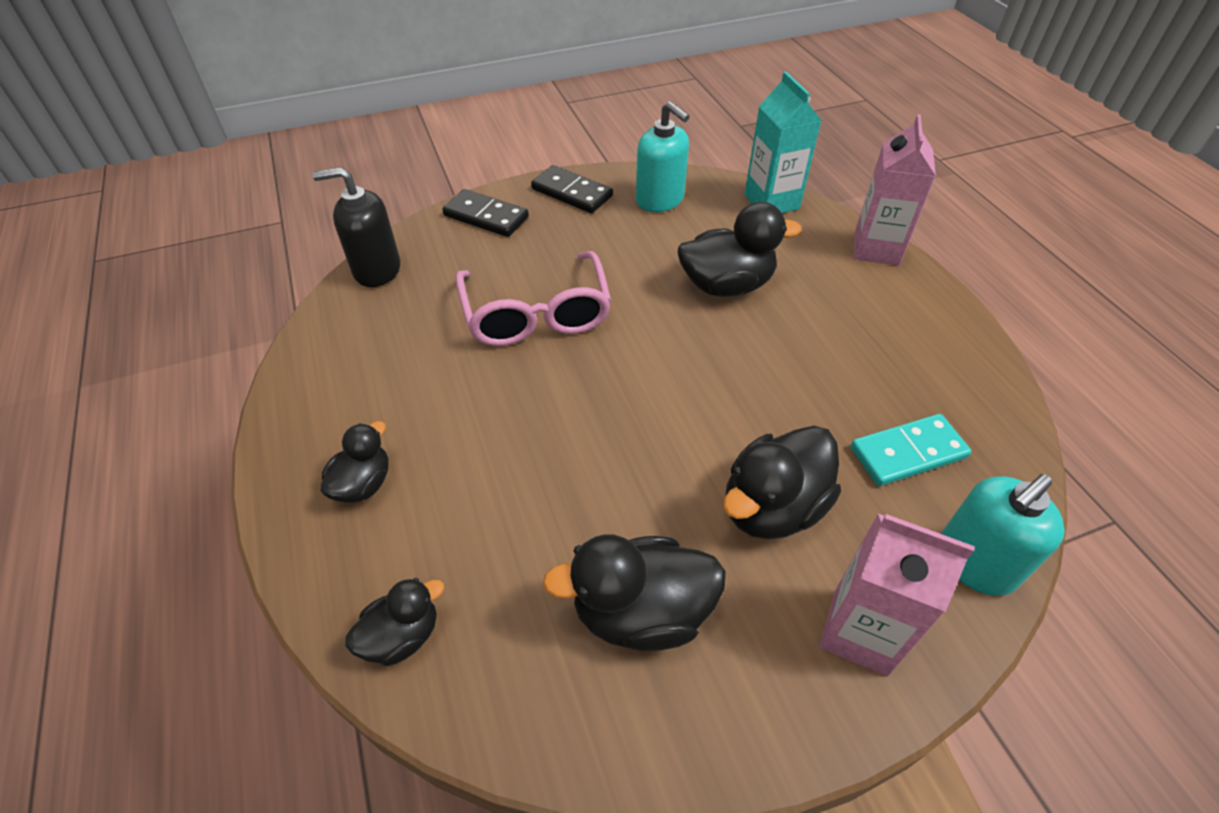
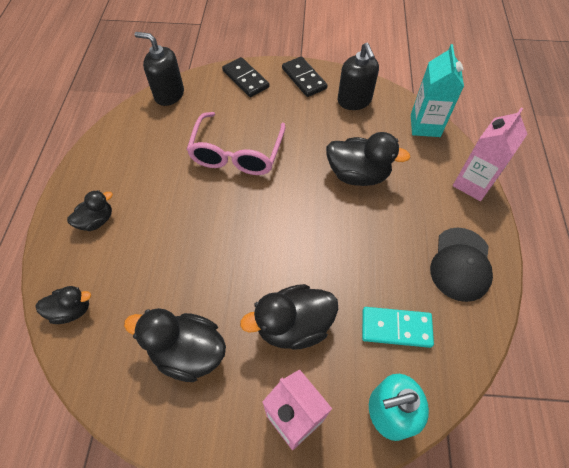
camera: 25 degrees right, 10 degrees up
turquoise soap dispenser [636,101,689,212] -> black soap dispenser [338,43,379,110]
none -> black cap [430,228,493,302]

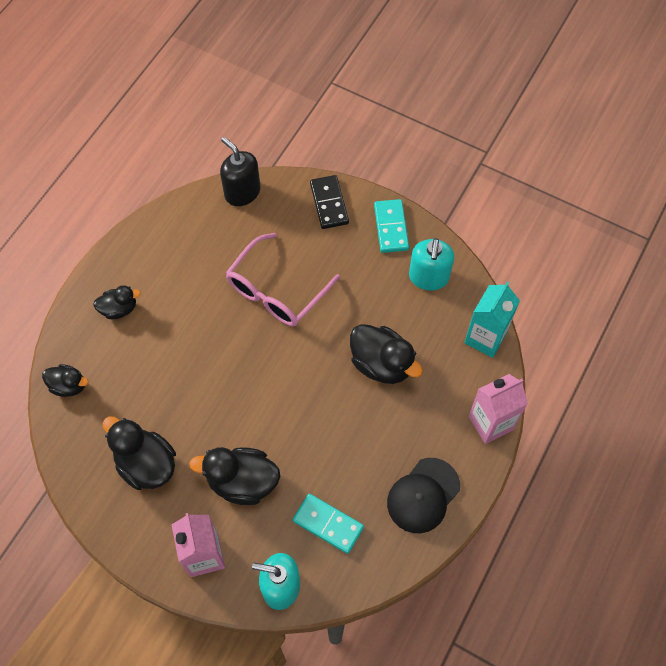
camera: 25 degrees right, 5 degrees up
black domino [282,56,328,97] -> turquoise domino [374,199,409,253]
black soap dispenser [338,43,379,110] -> turquoise soap dispenser [409,238,454,291]

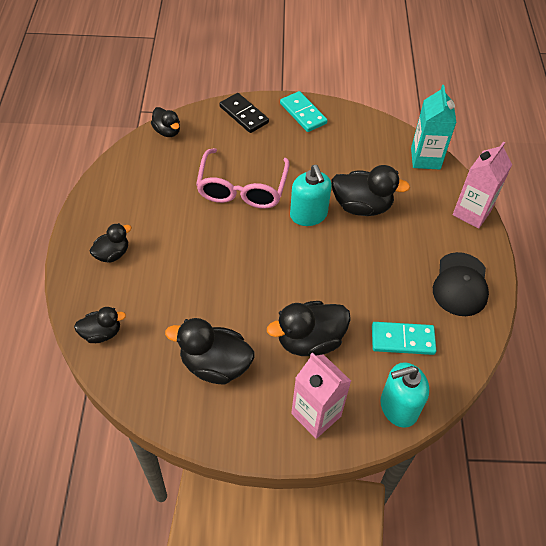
camera: 30 degrees left, 10 degrees down
black soap dispenser [220,137,260,206] -> black duck [151,107,180,137]
turquoise soap dispenser [409,238,454,291] -> turquoise soap dispenser moved to [290,165,332,226]

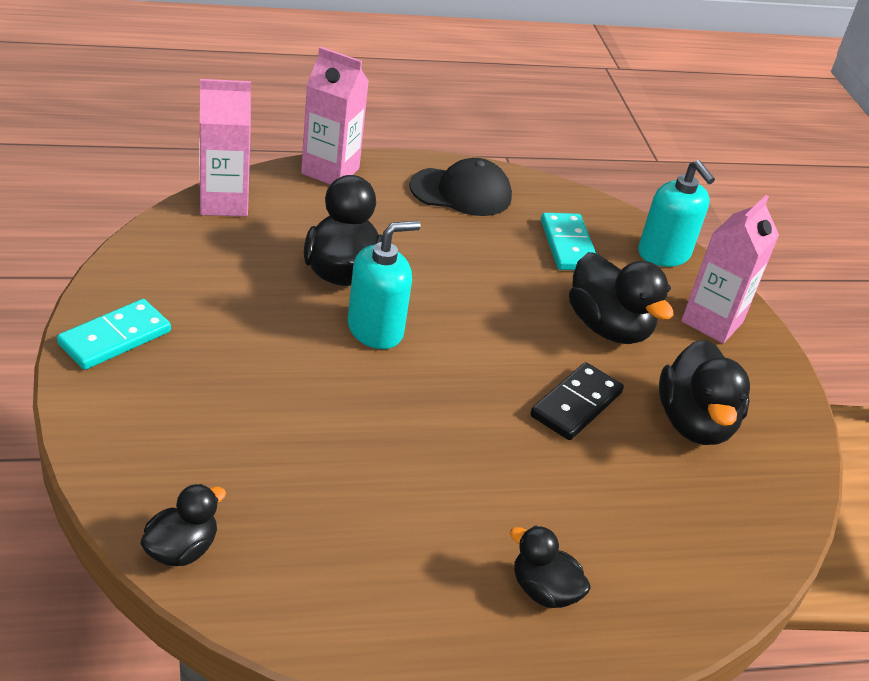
camera: 105 degrees left, 15 degrees down
black duck [74,307,126,343] -> none
pink glasses [196,148,290,209] -> none
black domino [219,93,269,133] -> black domino moved to [530,362,624,440]
turquoise carton [411,85,456,169] -> pink carton [200,79,251,216]

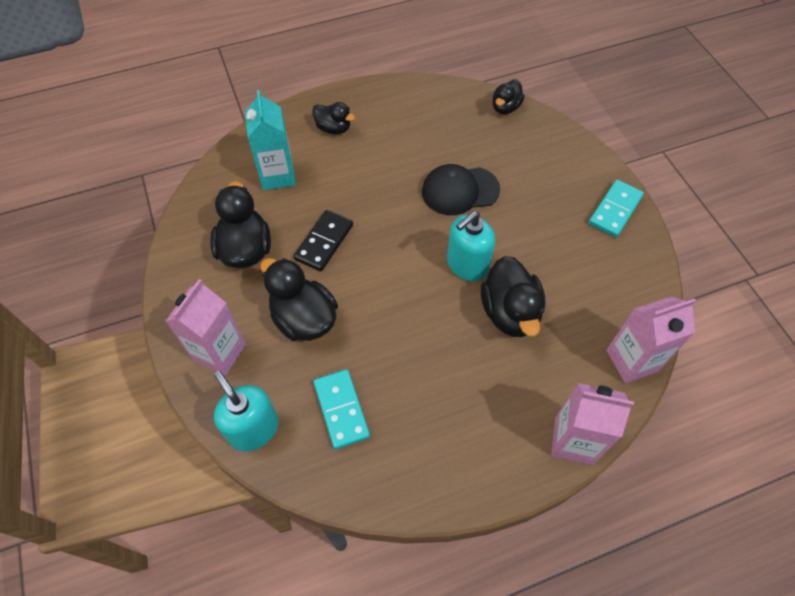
camera: 175 degrees right, 20 degrees up
black cap [409,158,512,216] -> black cap moved to [422,164,500,215]
none -> turquoise carton [245,90,296,190]

